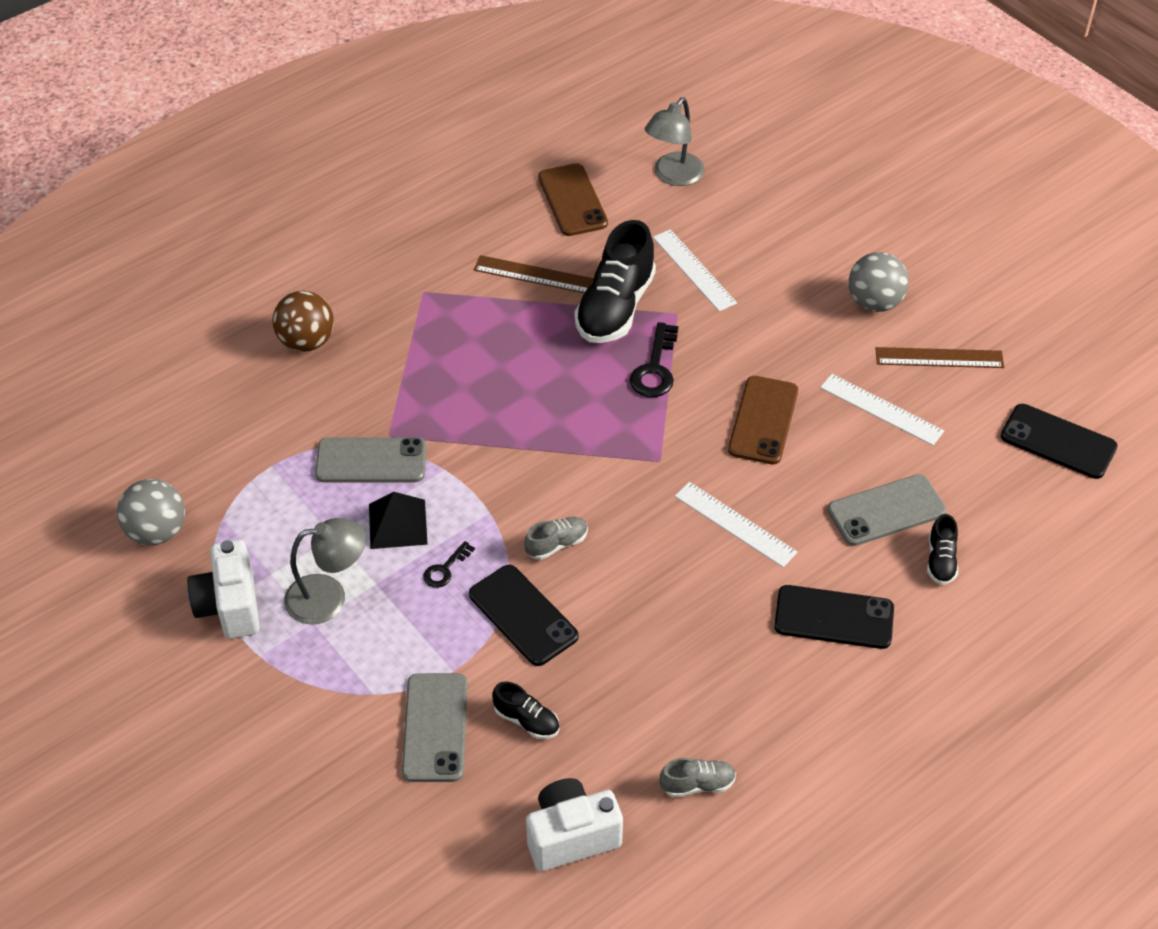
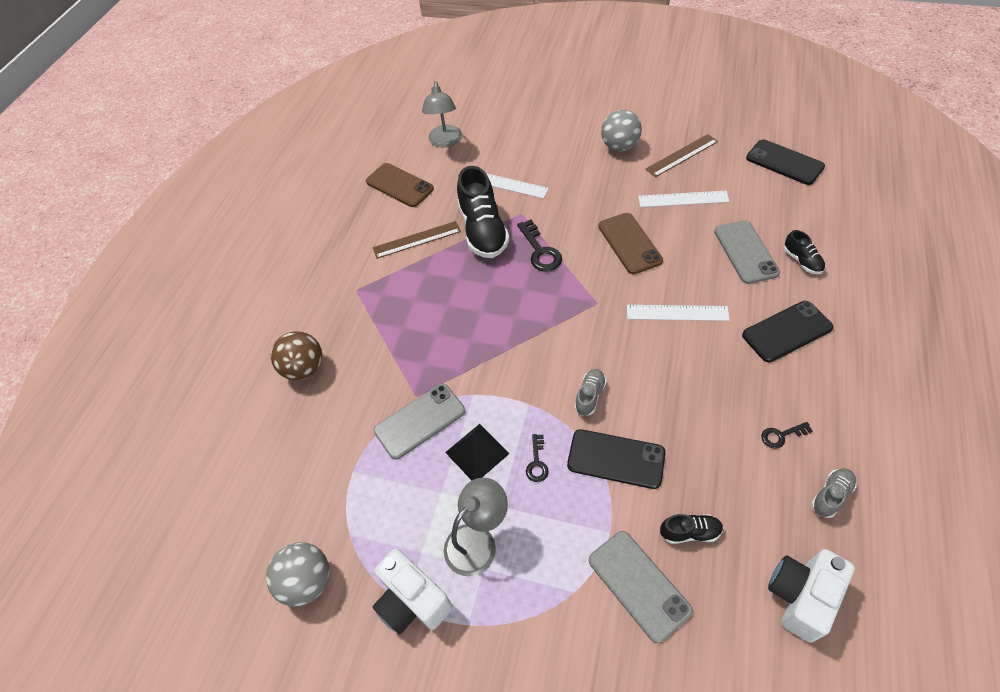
camera: 30 degrees left, 5 degrees up
grey phone [828,474,946,546] -> grey phone turned 45 degrees counterclockwise [714,220,780,284]
black phone [1001,404,1118,479] -> black phone turned 45 degrees clockwise [746,139,825,185]
none -> black key [761,422,813,449]

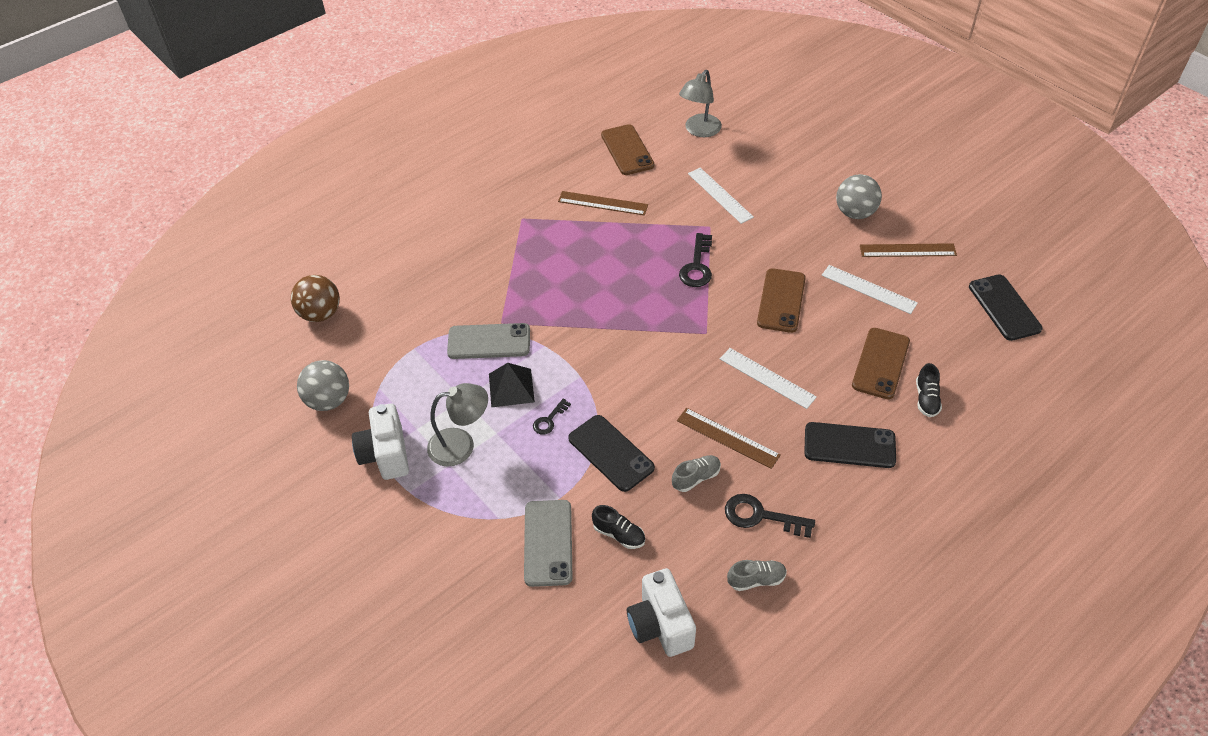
camera: 30 degrees right, 5 degrees down
brown ball [271,331,322,381] -> brown ball moved to [291,275,340,322]
black shoe [457,166,510,258] -> none
grey shoe [574,369,606,416] -> grey shoe moved to [672,455,721,492]
grey phone [714,220,780,284] -> brown phone [852,328,910,399]
black key [761,422,813,449] -> black key [725,494,815,538], size x1.71
white camera [768,549,855,643] -> white camera turned 90 degrees counterclockwise [627,568,696,657]
none -> brown ruler [677,408,781,469]

